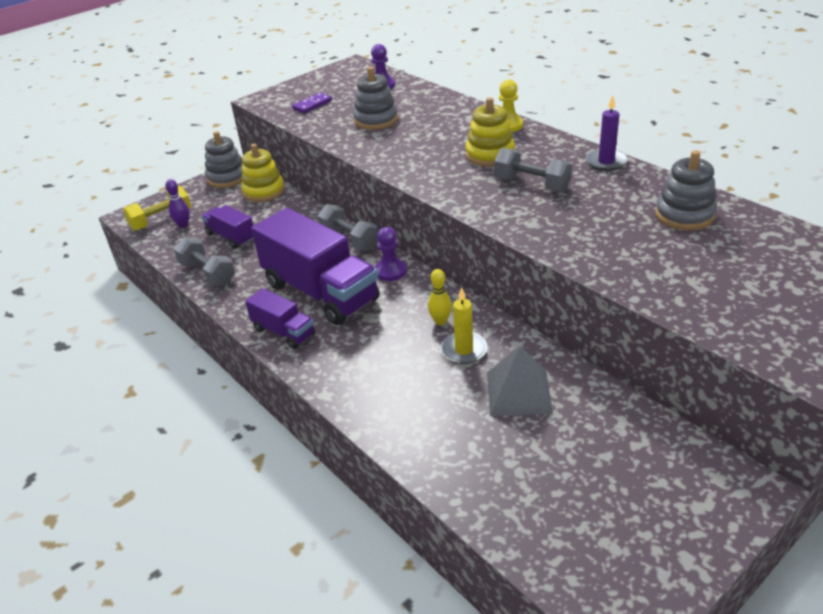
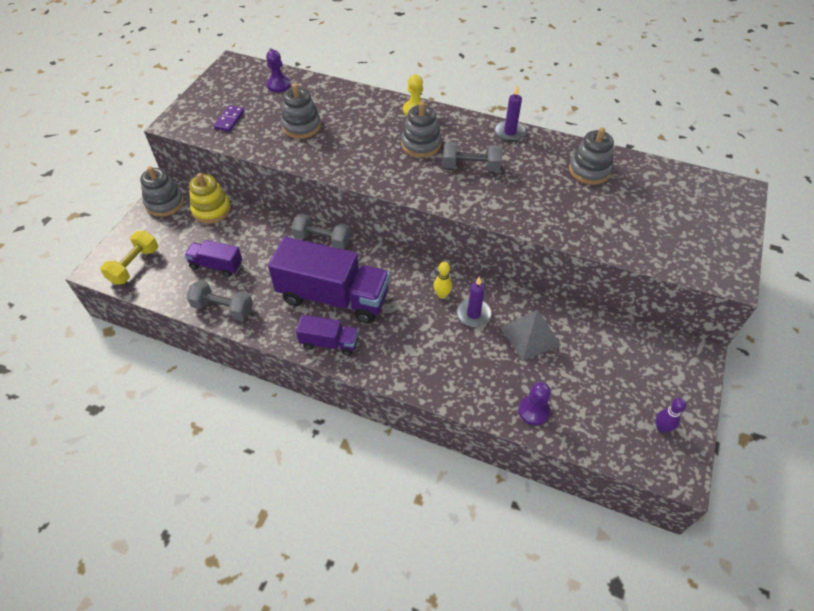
camera: 30 degrees left, 15 degrees up
purple bowling pin [165,179,190,228] -> purple bowling pin moved to [656,398,686,433]
purple pawn [375,227,407,281] -> purple pawn moved to [518,382,551,425]
yellow candle [441,287,487,364] -> purple candle [457,276,492,327]
yellow stacking toy [466,97,515,167] -> grey stacking toy [401,102,442,157]

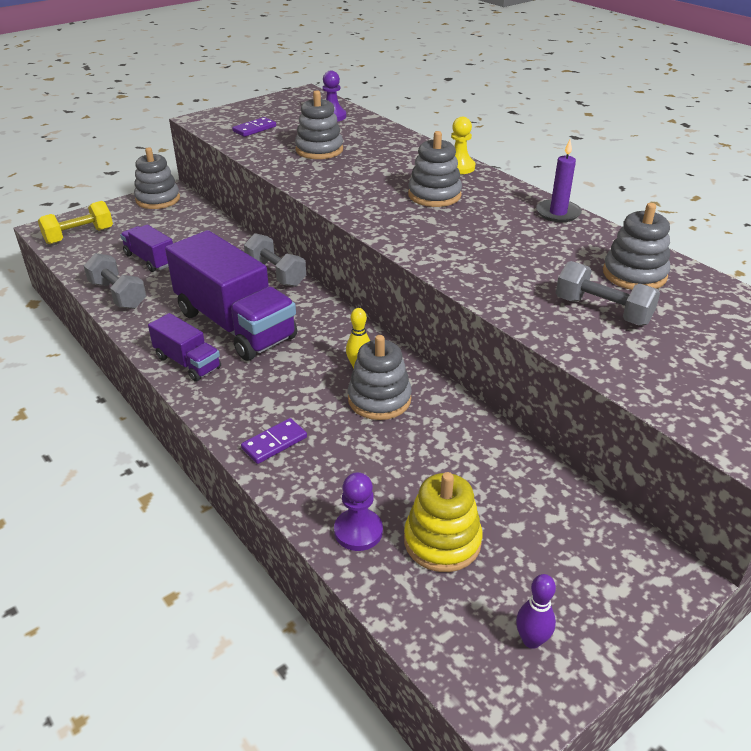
camera: 30 degrees right, 15 degrees down
yellow stacking toy [189,173,231,223] -> yellow stacking toy moved to [404,472,482,572]
grey dumbbell [442,142,503,172] -> grey dumbbell moved to [556,261,660,326]
purple candle [457,276,492,327] -> grey stacking toy [348,335,412,420]
grey pyramid [500,310,561,361] -> none
none -> purple domino [241,418,307,464]

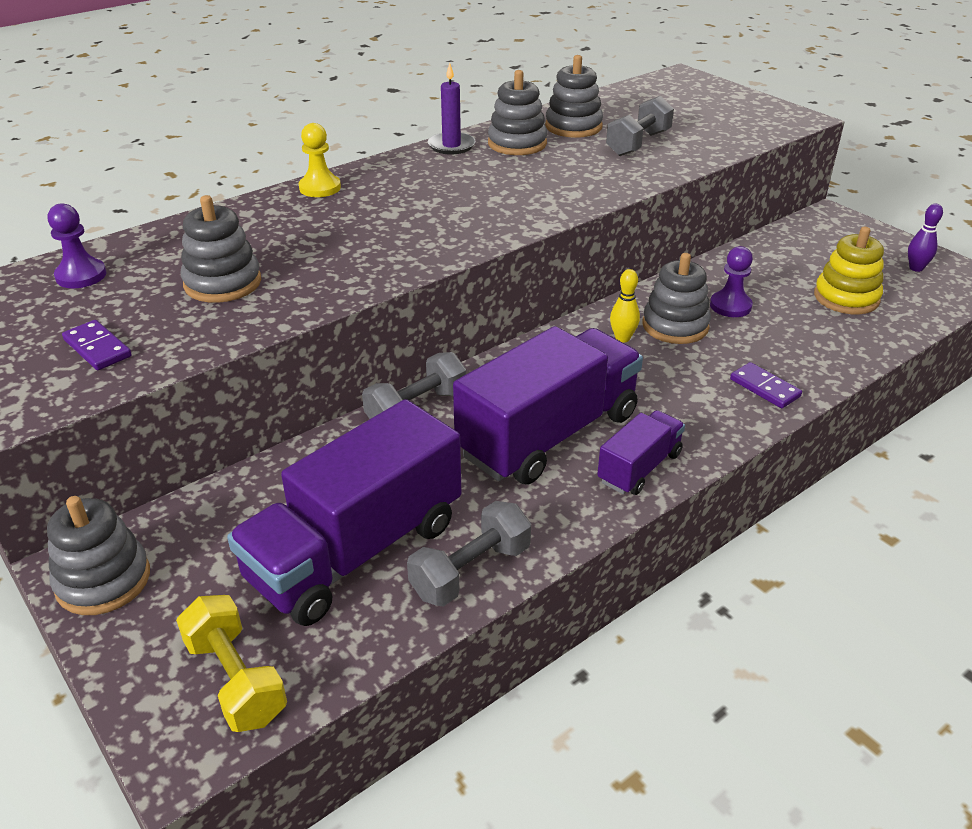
camera: 90 degrees left, 0 degrees up
purple truck [120,224,173,272] -> purple truck [227,399,461,626], size x2.01
purple pawn [334,472,383,551] -> purple pawn moved to [710,246,753,317]
grey stacking toy [408,131,462,207] -> grey stacking toy moved to [488,70,547,155]

